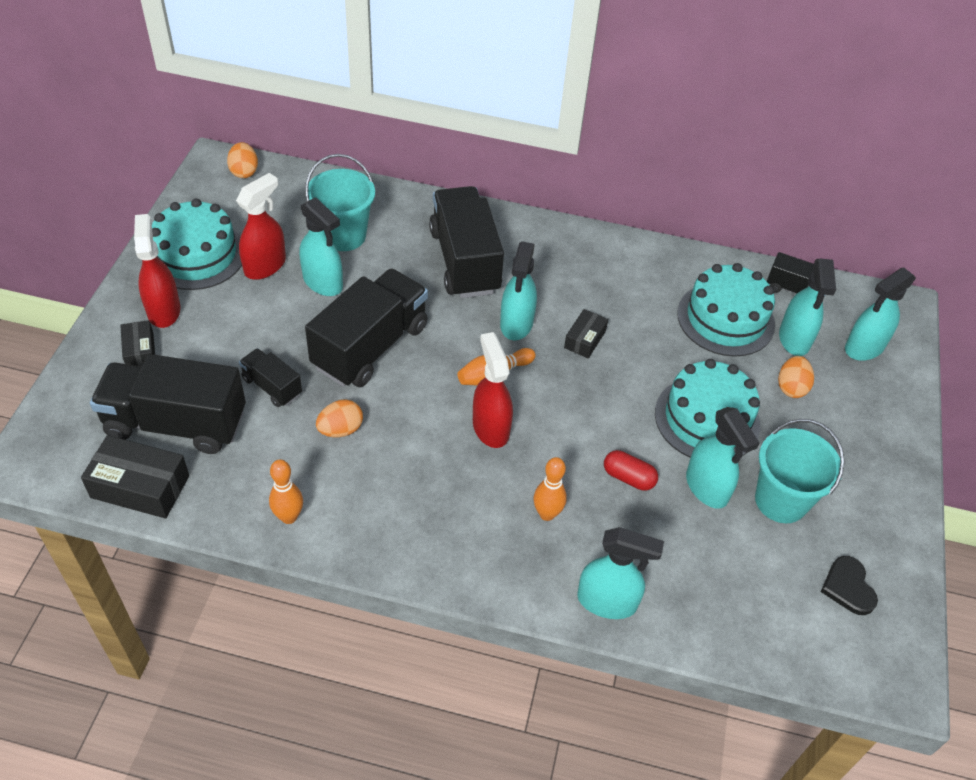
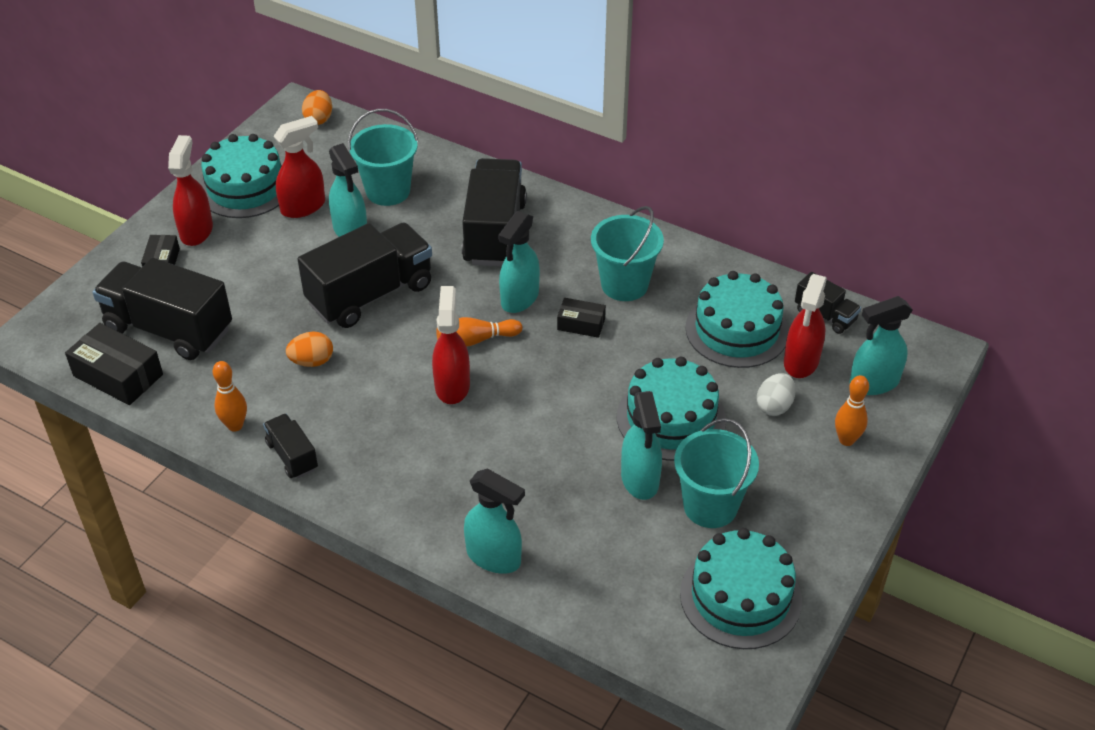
camera: 20 degrees right, 5 degrees down
black truck [239,348,302,407] -> black truck moved to [263,414,318,478]
orange bowling pin [534,457,567,521] -> orange bowling pin moved to [835,375,869,446]
black box [564,309,608,358] -> black box turned 60 degrees clockwise [557,298,606,338]
red capsule [604,450,658,491] -> none
orange egg [778,356,814,398] -> white egg [757,373,796,416]
turquoise spray bottle [779,259,836,356] -> red spray bottle [784,274,827,378]
black heart [821,556,878,615] -> turquoise cake [680,528,802,649]
none -> turquoise bucket [591,206,664,301]

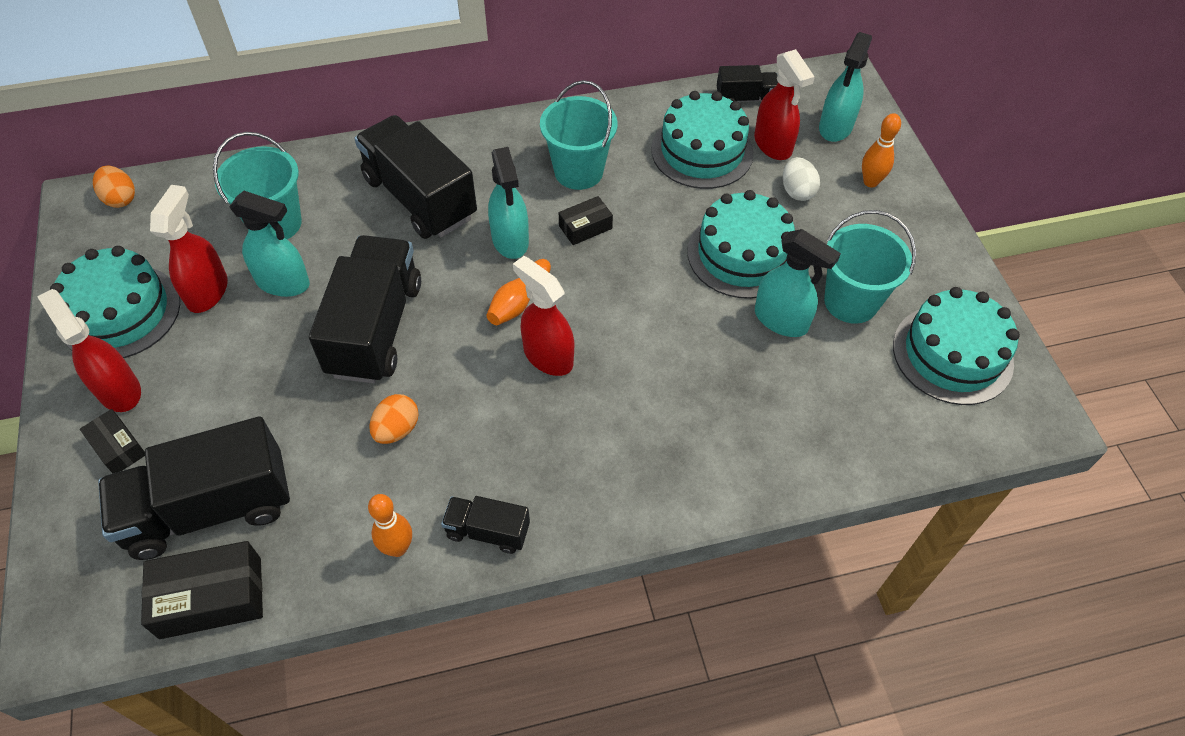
camera: 45 degrees left, 10 degrees up
turquoise spray bottle [464,468,525,574] -> none

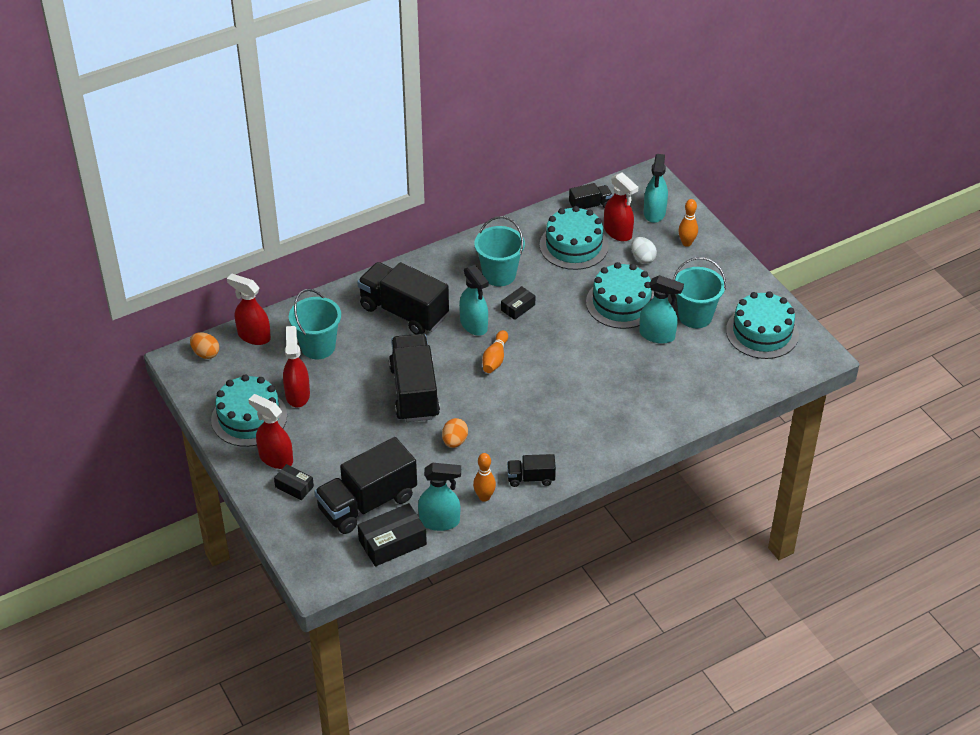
camera: 15 degrees left, 10 degrees down
turquoise spray bottle [229,191,310,297] -> turquoise spray bottle moved to [418,463,461,531]
red spray bottle [513,256,574,376] -> red spray bottle moved to [227,274,271,345]

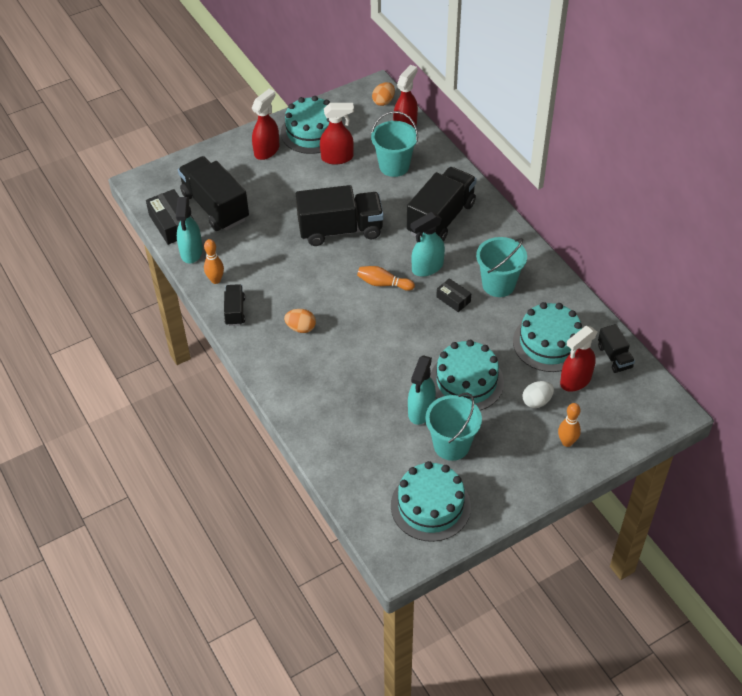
camera: 90 degrees right, 5 degrees up
black box [274,464,314,500] -> none
orange egg [442,418,468,448] -> orange egg moved to [284,309,316,333]
turquoise spray bottle [644,154,668,223] -> none

